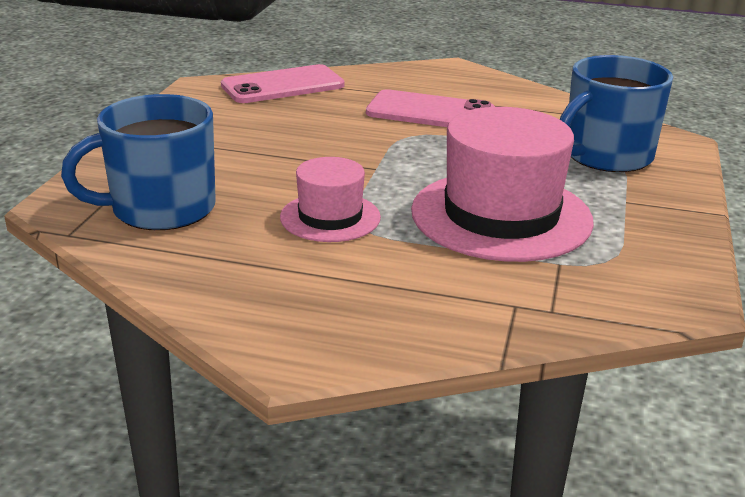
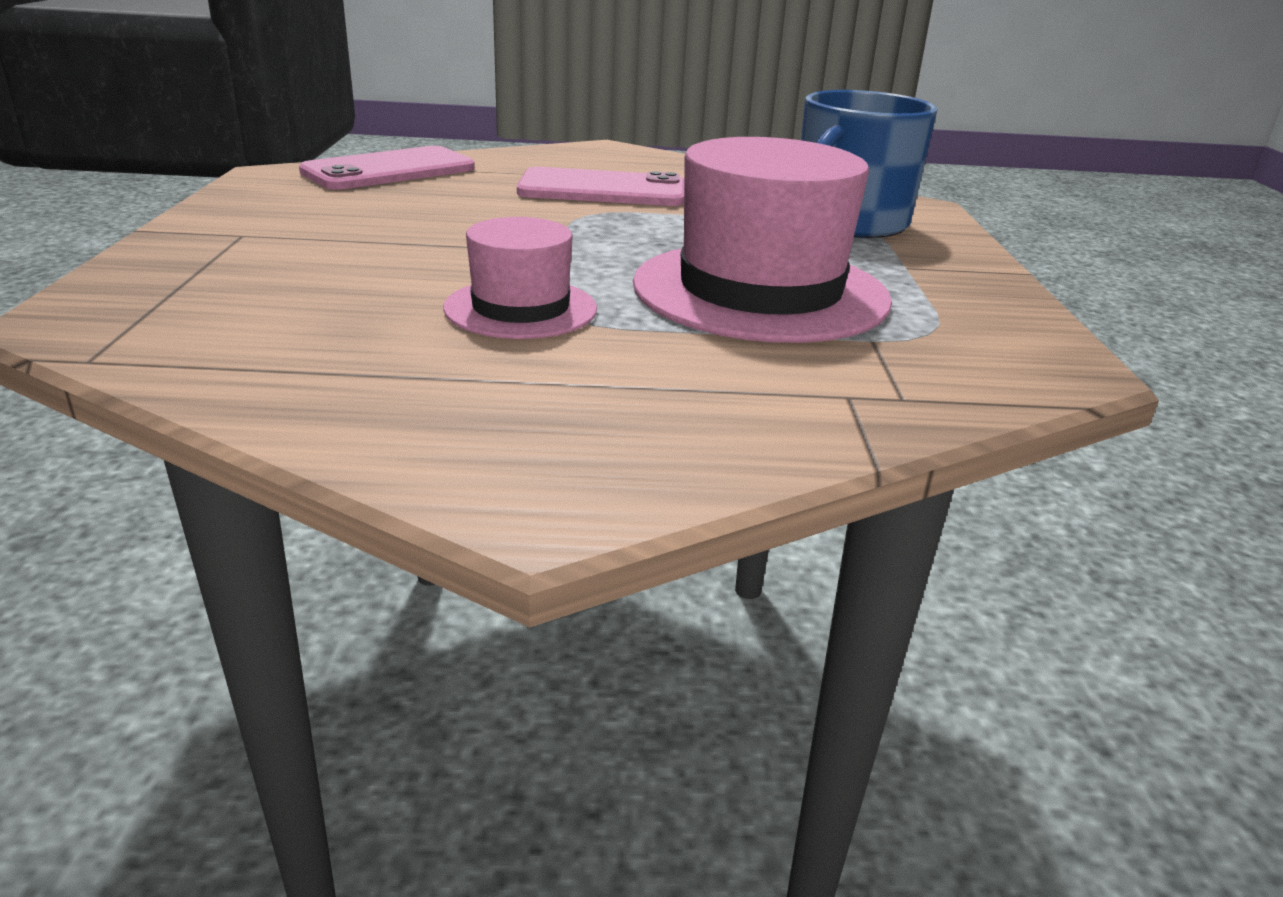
camera: 15 degrees left, 0 degrees up
blue mug [61,94,216,230] -> none

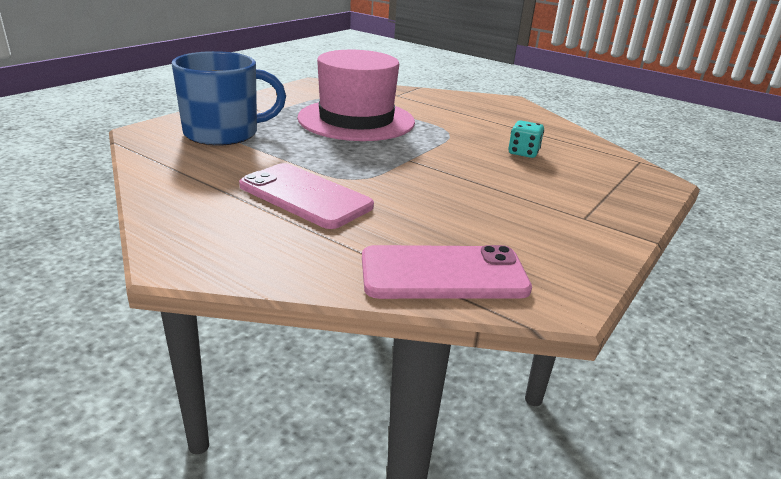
camera: 145 degrees left, 0 degrees up
pink hat [443,217,597,339] -> none
none -> turquoise dice [508,121,544,158]

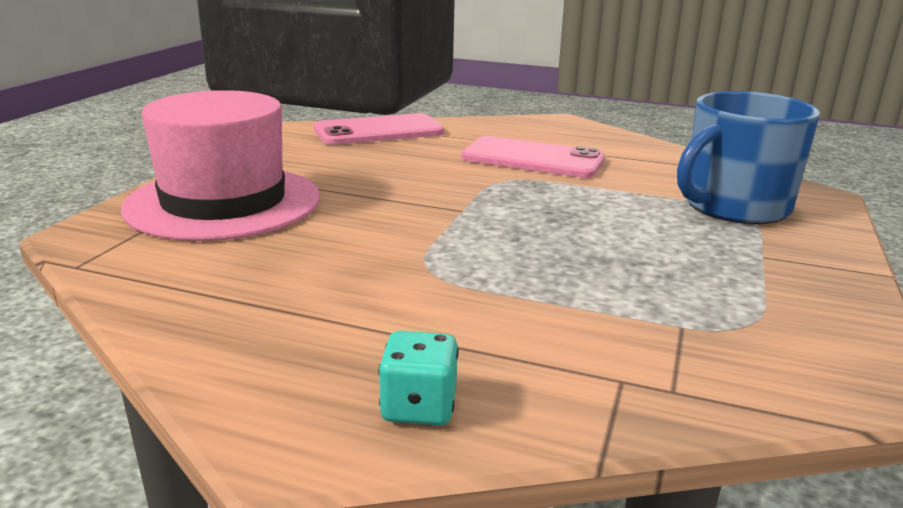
camera: 165 degrees right, 5 degrees down
pink hat [297,50,415,141] -> pink hat moved to [121,90,320,241]
turquoise dice [508,121,544,158] -> turquoise dice moved to [379,331,459,426]

